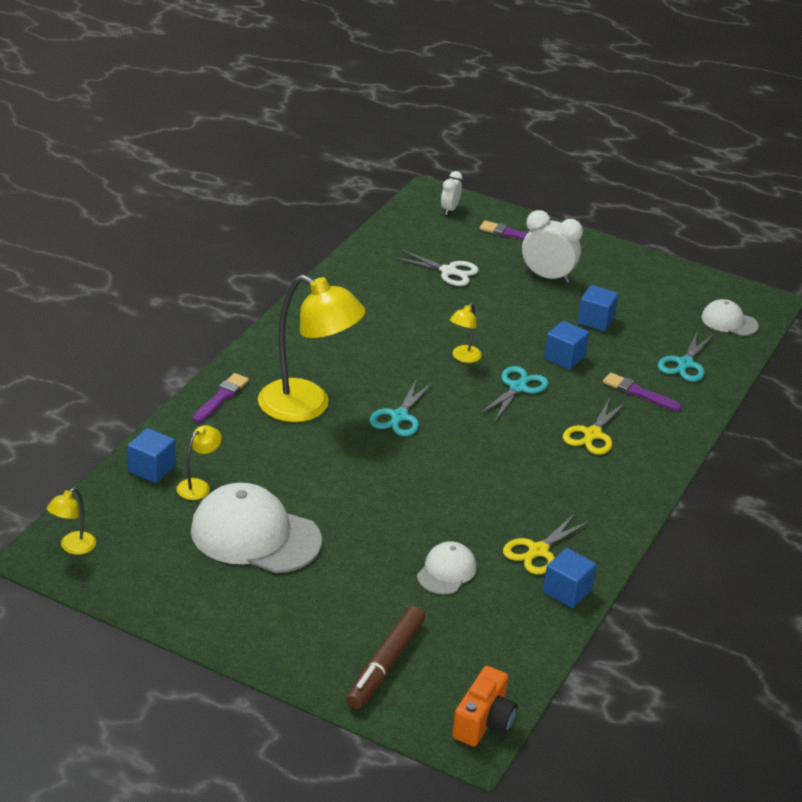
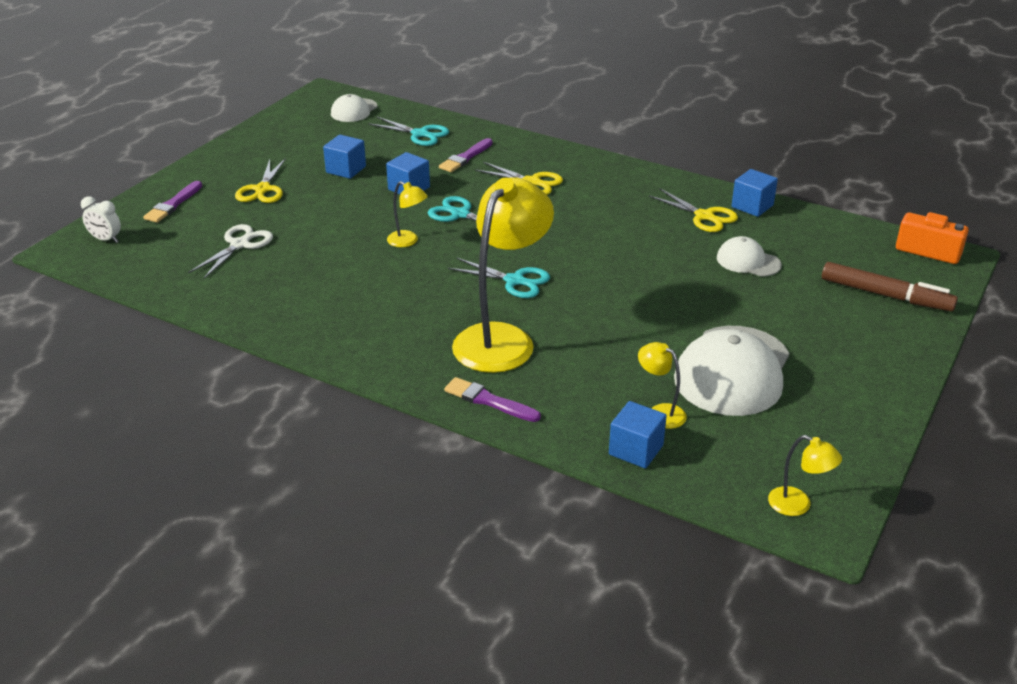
camera: 85 degrees left, 0 degrees up
white clock [522,210,583,283] -> yellow scissors [235,158,286,203]

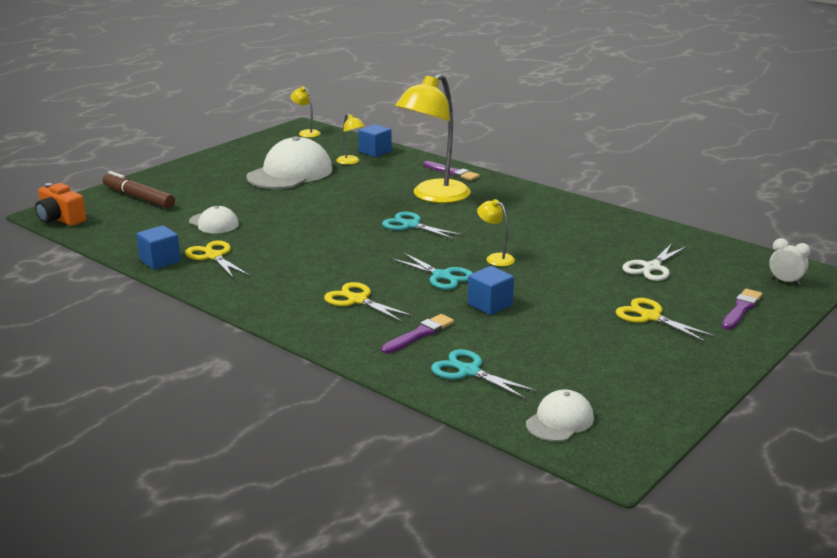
camera: 170 degrees left, 10 degrees down
yellow scissors [235,158,286,203] -> yellow scissors turned 60 degrees counterclockwise [616,298,717,342]
blue cube [323,135,366,179] -> none

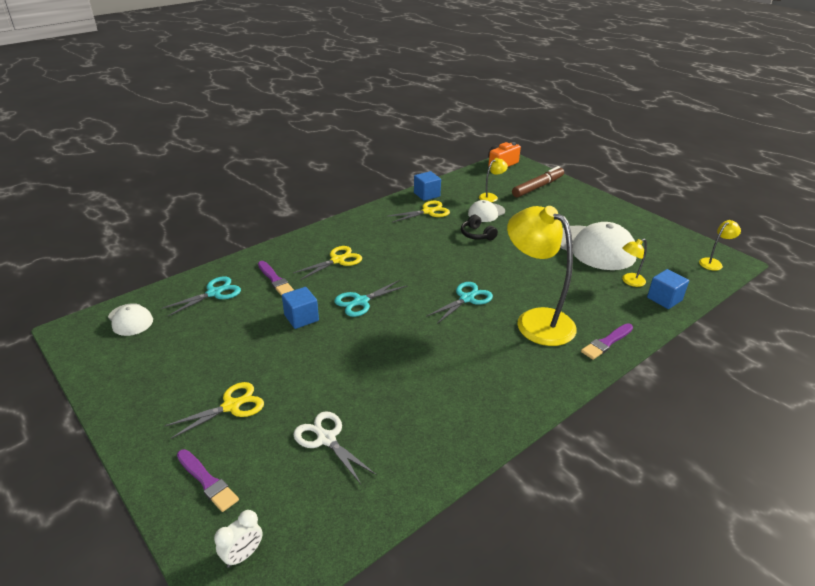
camera: 100 degrees right, 10 degrees up
yellow lamp [477,199,515,266] -> yellow lamp moved to [479,158,508,202]
none -> black headphones [461,215,498,241]

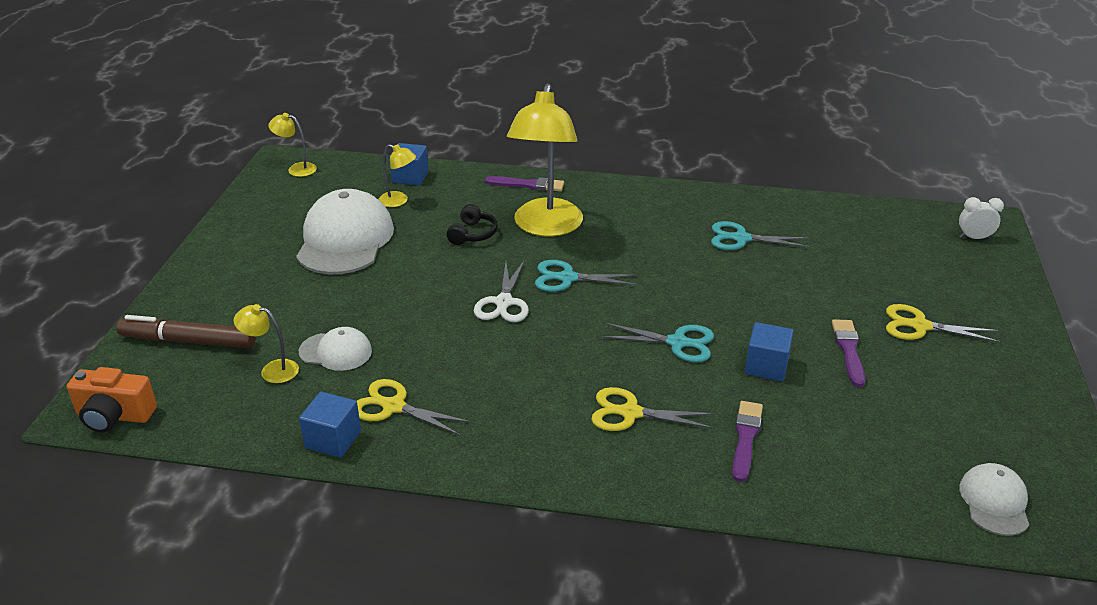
camera: 130 degrees left, 0 degrees up
turquoise scissors [161,276,241,316] -> turquoise scissors moved to [711,221,810,250]
purple brush [177,449,239,512] -> purple brush moved to [832,319,865,387]
white scissors [293,411,377,484] -> white scissors moved to [474,261,529,322]
black headphones [461,215,498,241] -> black headphones moved to [447,204,498,245]

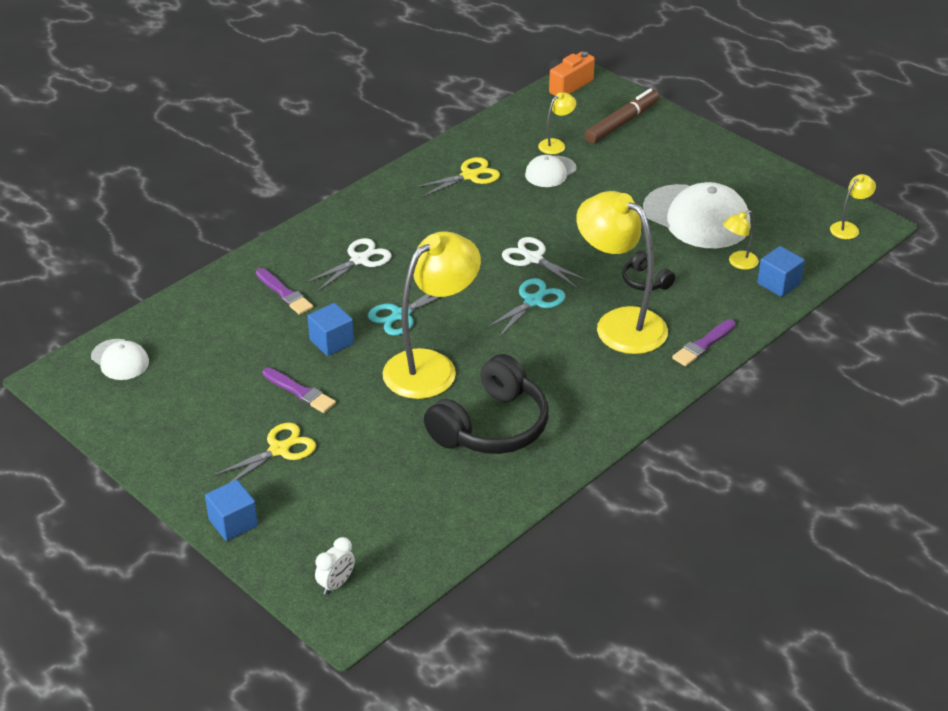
camera: 125 degrees right, 5 degrees up
blue cube [299,392,361,458] -> blue cube moved to [205,480,258,541]
yellow scissors [591,387,715,431] -> white scissors [306,238,392,292]
turquoise scissors [711,221,810,250] -> black headphones [424,354,549,454]
none -> yellow lamp [382,231,481,399]

